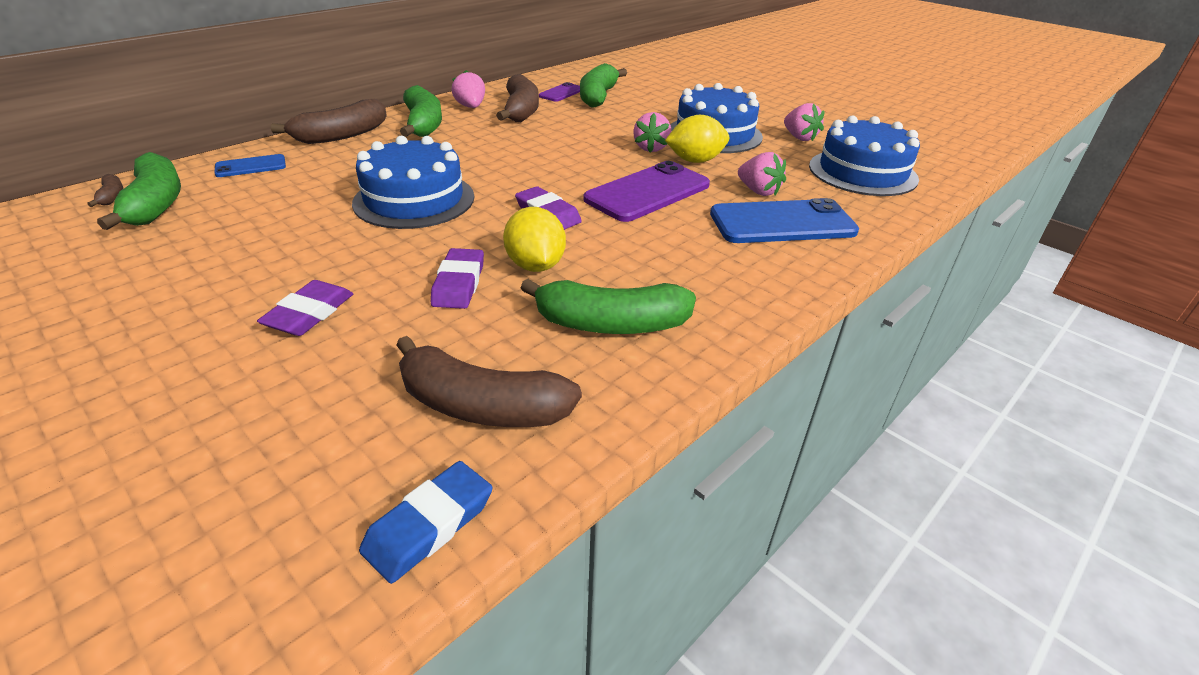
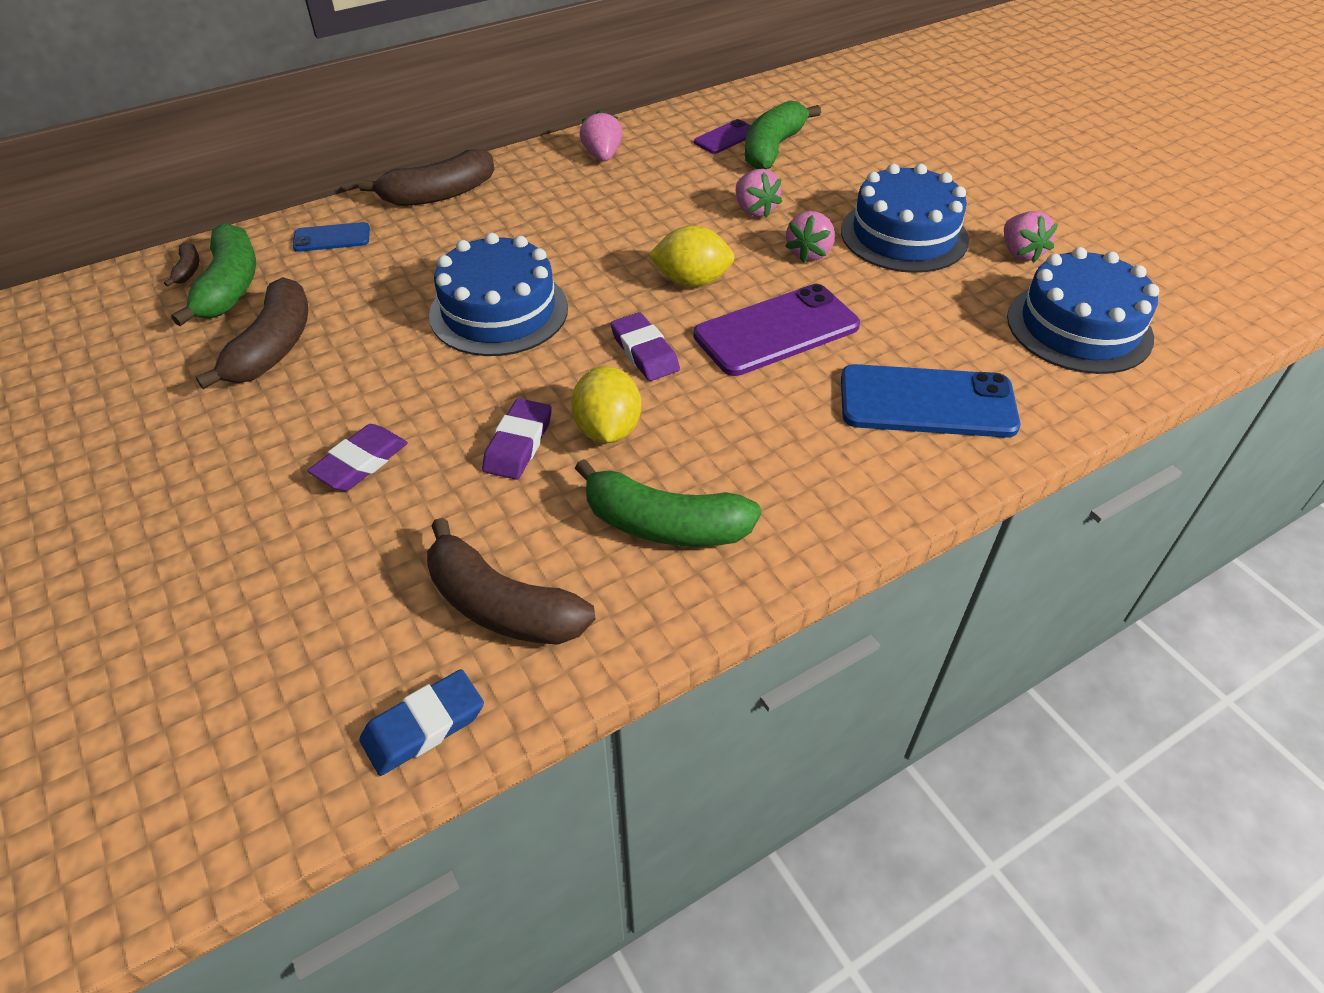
camera: 15 degrees right, 10 degrees up
green banana [400,85,442,137] -> none
brown banana [496,74,539,122] -> brown banana moved to [195,277,308,389]
yellow lemon [665,115,729,163] -> yellow lemon moved to [648,225,735,287]
pink strawberry [738,152,786,196] -> pink strawberry moved to [736,169,782,218]

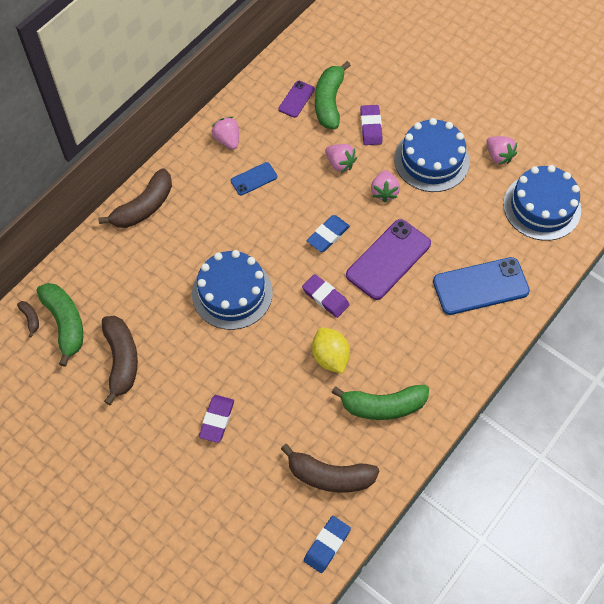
camera: 20 degrees left, 15 degrees up
blue phone [293,222,370,252] -> blue phone moved to [231,162,277,195]
purple eraser [482,398,552,480] -> purple eraser moved to [360,105,382,145]
yellow lemon [648,225,735,287] -> blue eraser [306,215,350,252]

